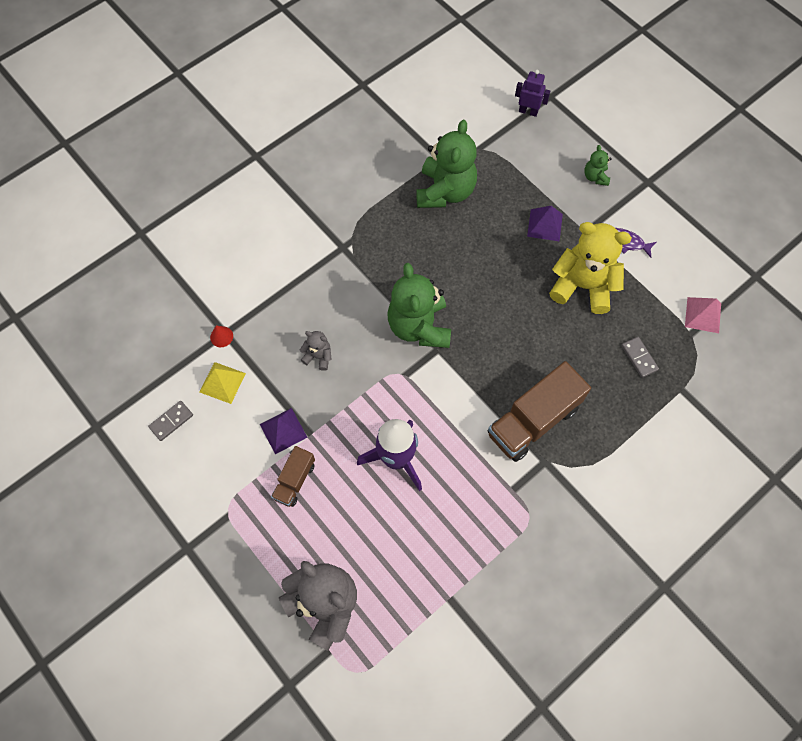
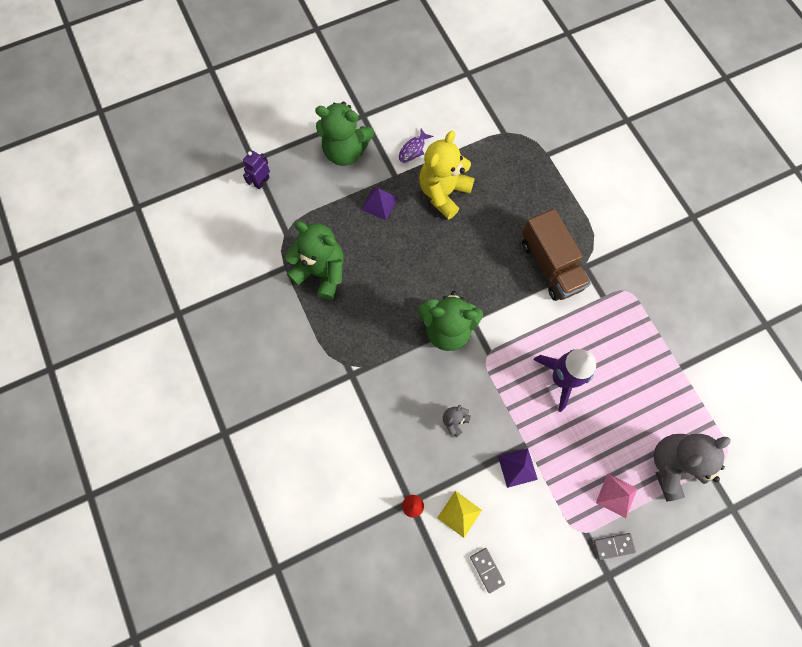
camera: 75 degrees left, 5 degrees up
brown truck [271,446,315,507] -> none
green teddy bear [584,145,612,186] -> green teddy bear [315,102,374,166], size x2.19
grey domino [621,337,659,378] -> grey domino moved to [594,533,636,560]
pink pyramid [685,297,721,333] -> pink pyramid moved to [596,473,638,518]

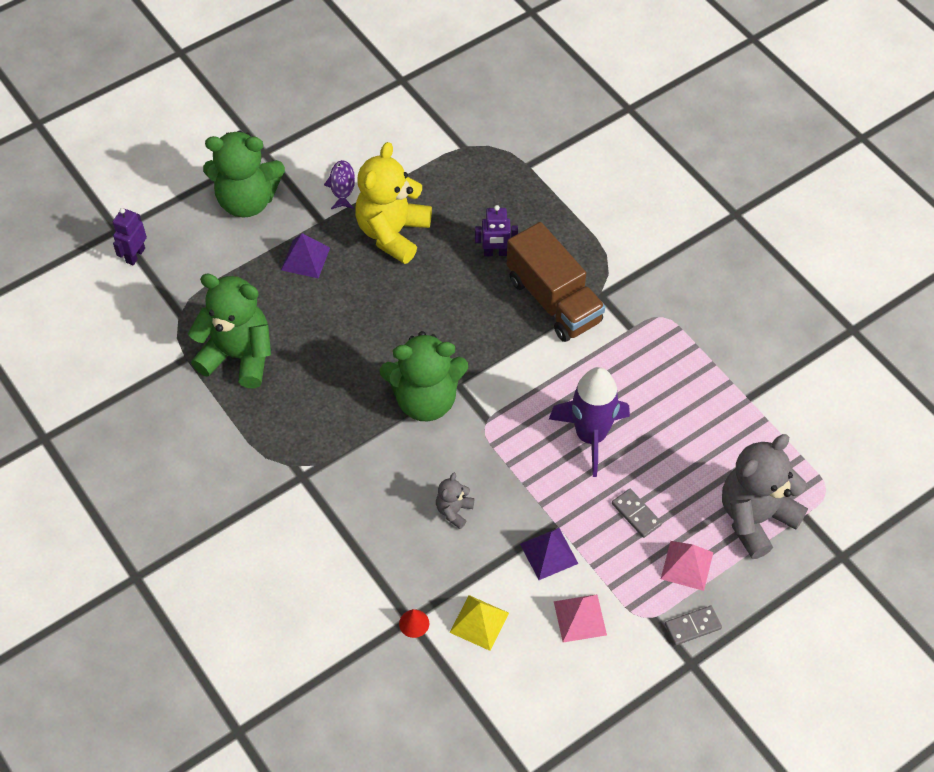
camera: 10 degrees left, 15 degrees down
purple fish [399,129,433,163] -> purple fish turned 150 degrees clockwise [324,160,355,209]
grey domino [470,548,505,593] -> grey domino moved to [612,489,662,538]
none -> purple robot [475,205,518,256]
none -> pink pyramid [554,594,607,643]

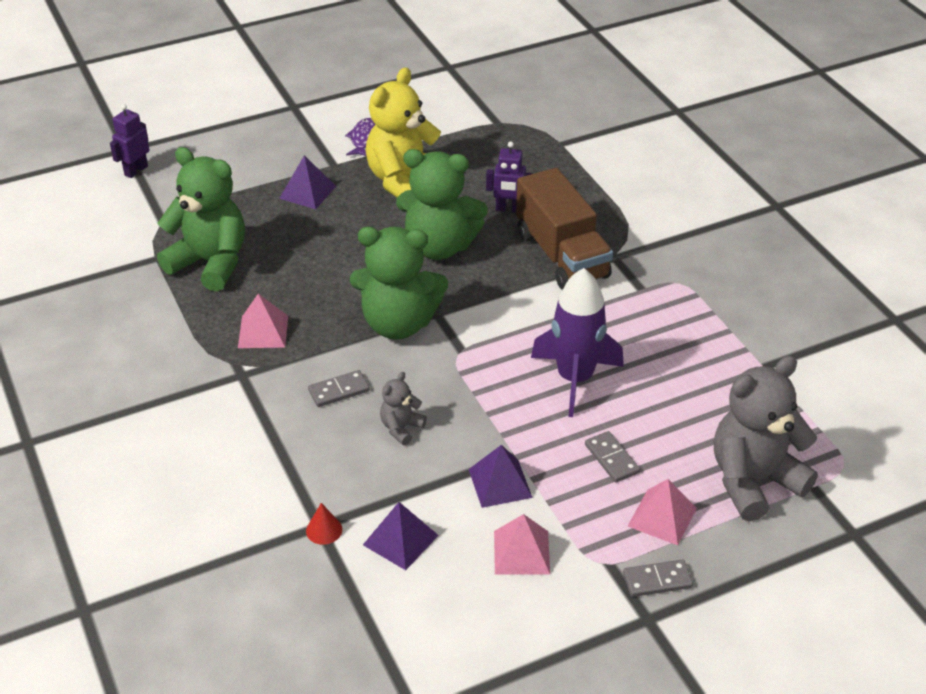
camera: 10 degrees right, 15 degrees down
green teddy bear [203,131,285,217] -> green teddy bear moved to [396,149,488,260]
yellow pyramid [449,595,509,651] -> purple pyramid [363,502,439,570]
none -> pink pyramid [238,294,288,348]
none -> grey domino [308,370,370,407]

